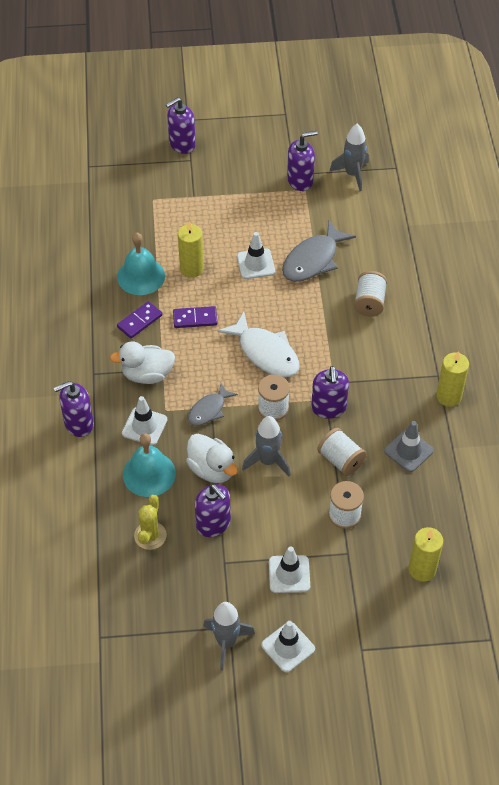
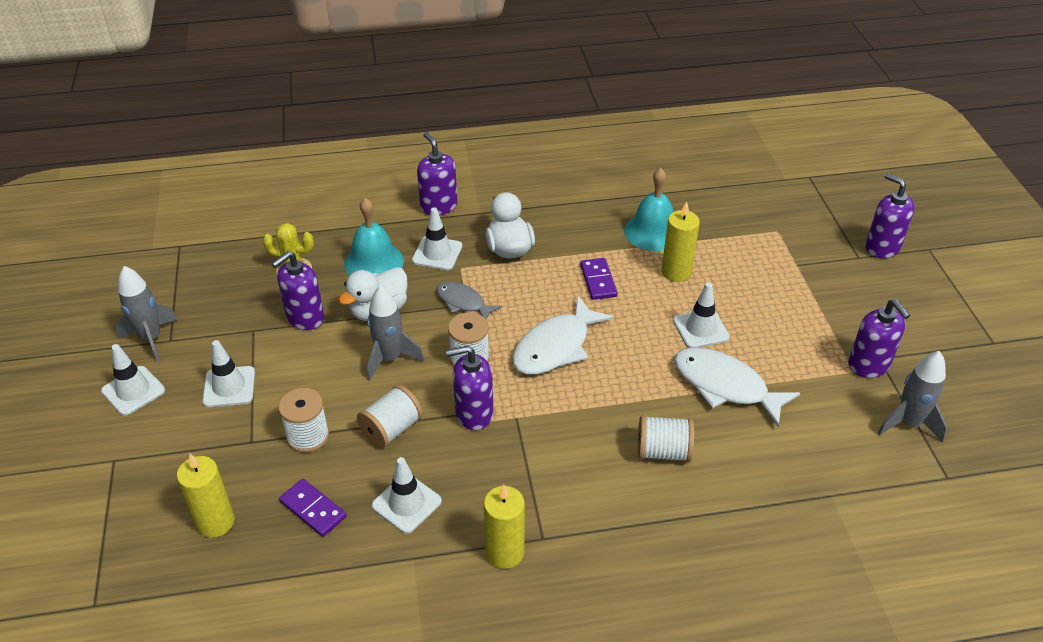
camera: 85 degrees right, 10 degrees down
purple domino [117,301,162,339] -> purple domino moved to [279,479,347,537]
grey fish [282,220,356,282] -> white fish [674,347,800,426]
grey traffic cone [384,421,434,472] -> white traffic cone [372,457,442,533]

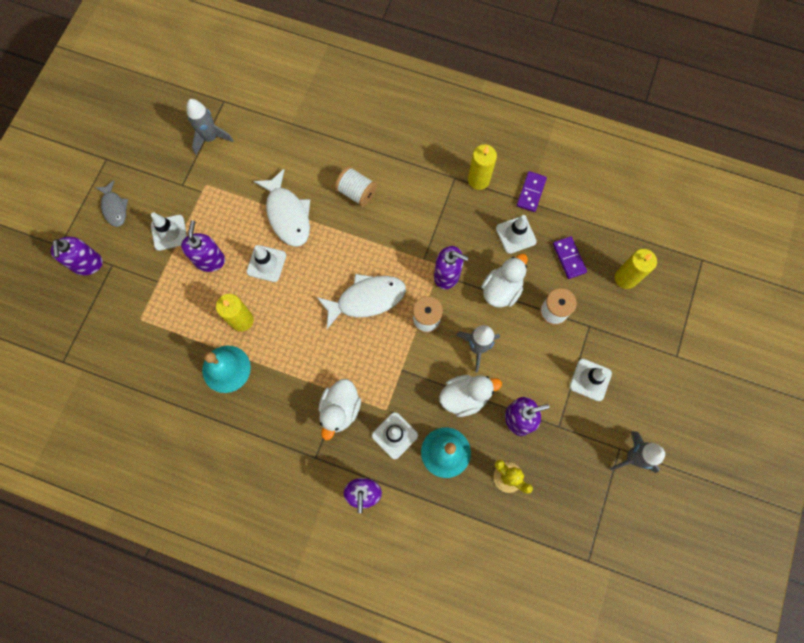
camera: 150 degrees left, 30 degrees up
white traffic cone [101,344,165,416] -> white traffic cone moved to [151,212,187,251]
white spool [357,385,423,448] -> white duck [481,254,528,308]
grey fish [437,282,502,320] -> grey fish moved to [95,180,128,227]
purple domino [580,258,618,300] -> purple domino moved to [517,171,547,212]
purple soap dispenser [848,299,910,378] -> purple soap dispenser moved to [181,220,225,272]

